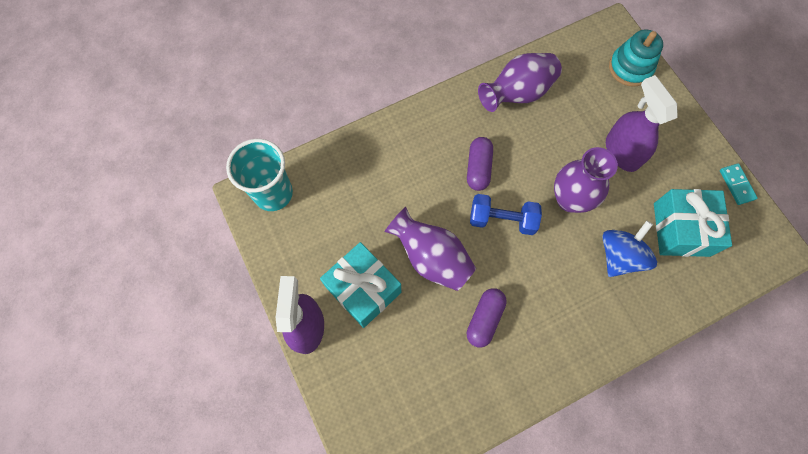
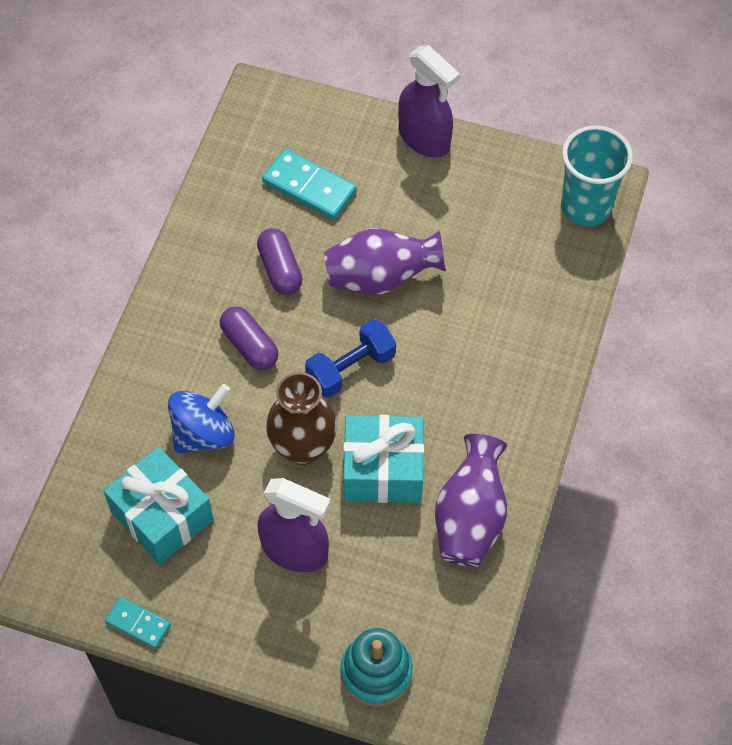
camera: 135 degrees right, 10 degrees down
turquoise gift [320,242,401,328] -> turquoise gift moved to [343,415,424,503]
purple capsule [467,137,493,191] -> purple capsule moved to [220,307,279,370]
purple vase [554,147,618,213] -> brown vase [266,372,337,465]
blue spinning top [602,221,657,277] -> blue spinning top turned 120 degrees counterclockwise [168,384,235,454]
none -> turquoise domino [262,149,357,220]

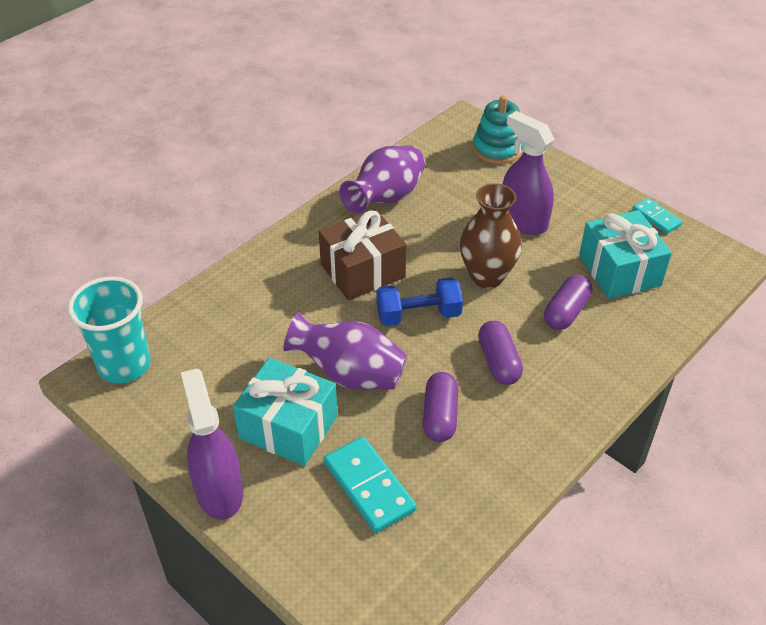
camera: 155 degrees left, 15 degrees down
blue spinning top [168,384,235,454] -> purple capsule [544,274,592,330]
turquoise gift [343,415,424,503] -> turquoise gift moved to [233,358,338,466]
none -> brown gift [319,209,406,300]

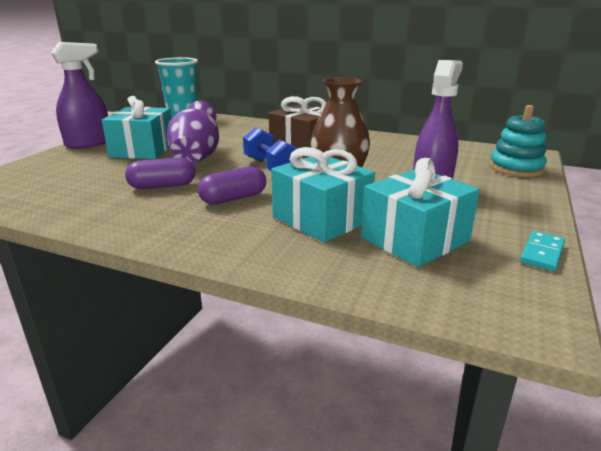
camera: 70 degrees right, 20 degrees down
turquoise domino [324,436,417,533] -> none
purple vase [339,145,425,214] -> none
purple capsule [544,274,592,330] -> turquoise gift [271,147,375,243]

